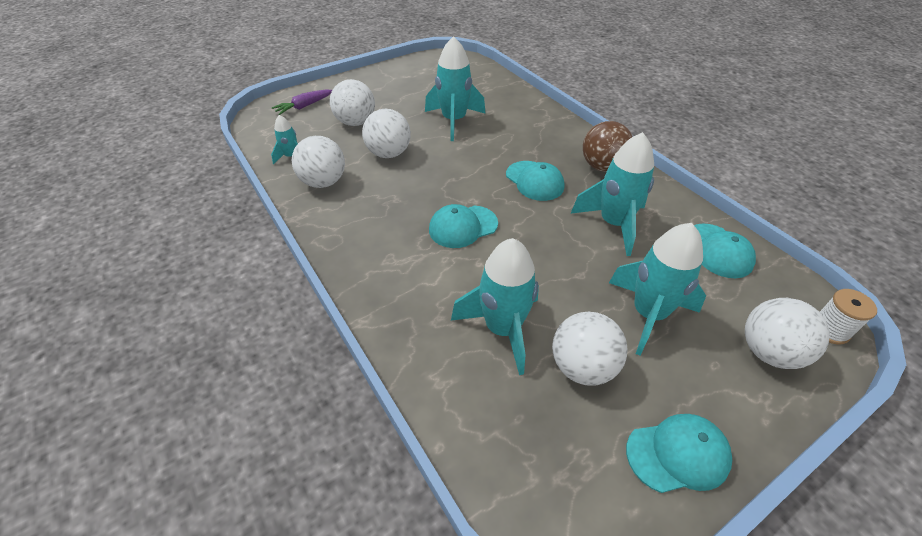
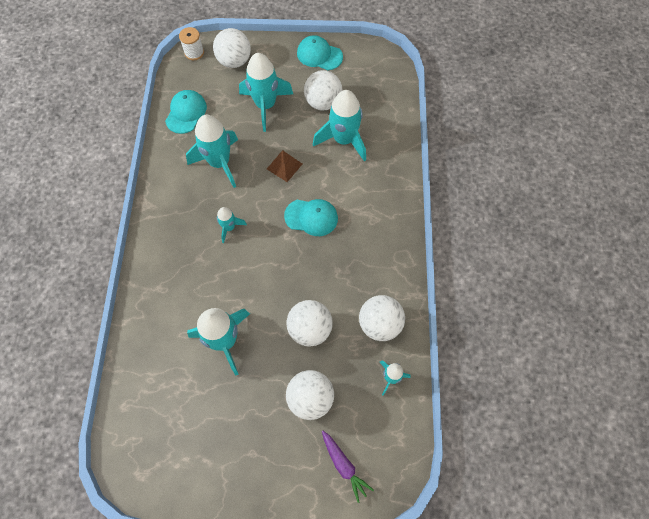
camera: 145 degrees left, 20 degrees up
purple carrot [272,89,332,115] -> purple carrot turned 60 degrees clockwise [322,431,374,503]
turquoise cap [506,161,564,201] -> turquoise rocket [217,207,247,243]
brown ball [583,121,633,172] -> none
none -> brown pyramid [267,150,302,182]

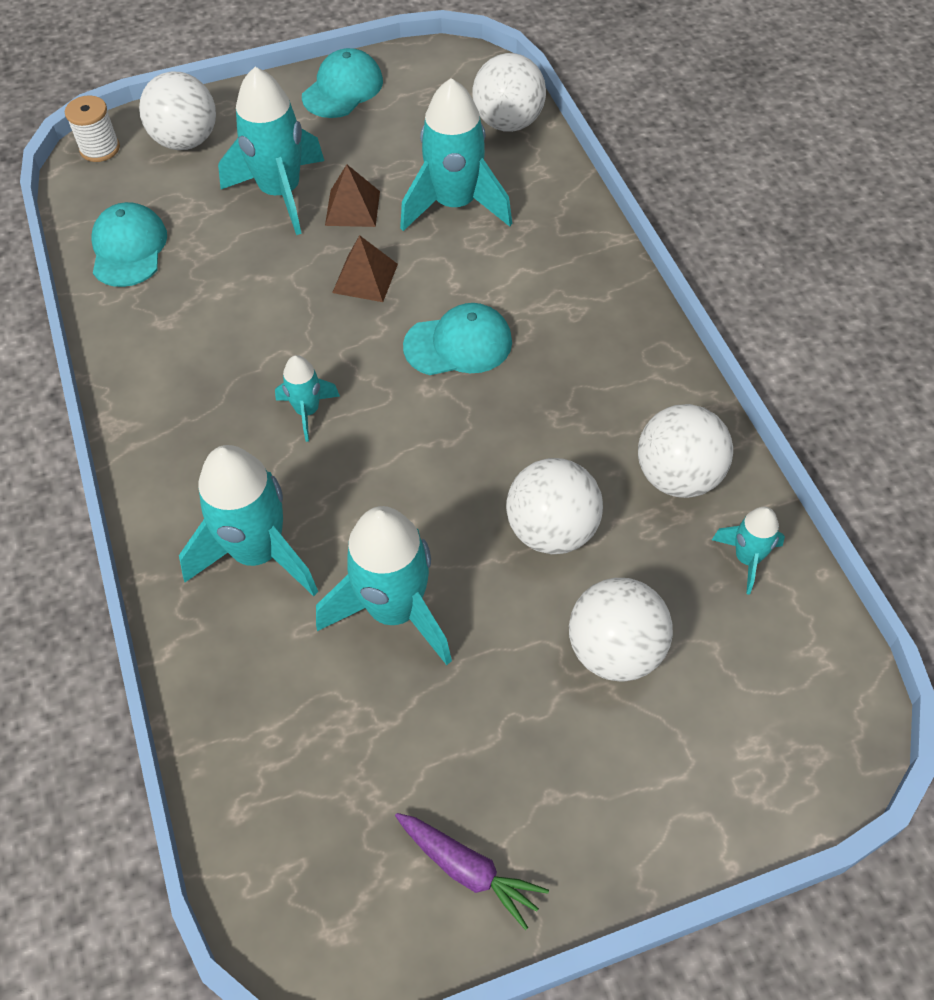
camera: 20 degrees left, 10 degrees down
turquoise rocket [186,115,238,188] -> turquoise rocket moved to [179,445,318,596]
turquoise cap [297,35,343,70] -> turquoise cap turned 120 degrees clockwise [302,48,383,118]
white ball [304,70,343,111] -> white ball moved to [472,53,546,132]
purple carrot [322,431,374,503] -> purple carrot moved to [395,813,549,930]
none -> brown pyramid [325,164,380,227]

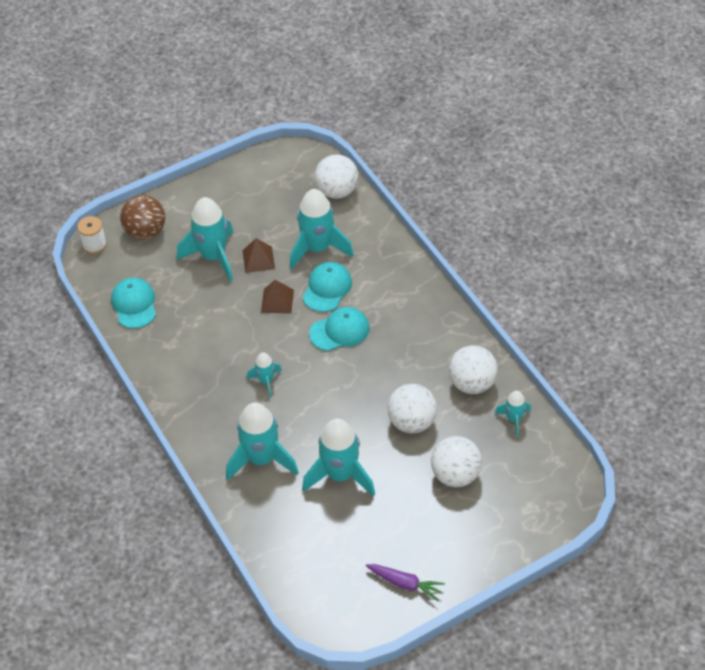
camera: 10 degrees left, 5 degrees down
white ball [139,72,216,150] -> brown ball [120,195,165,240]
turquoise cap [302,48,383,118] -> turquoise cap moved to [303,262,352,312]

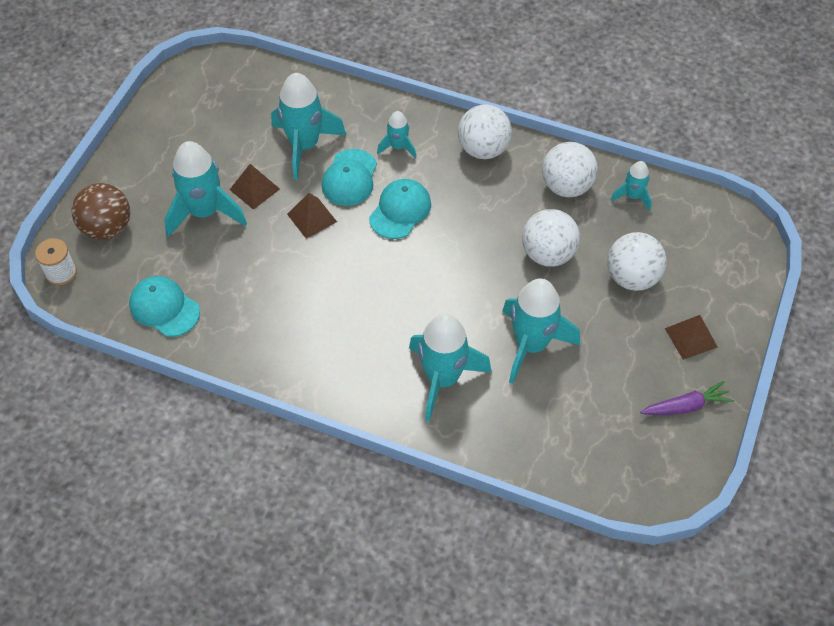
camera: 40 degrees left, 5 degrees up
turquoise rocket [247,353,282,398] -> turquoise rocket moved to [377,111,416,158]
turquoise cap [303,262,352,312] -> turquoise cap turned 150 degrees counterclockwise [322,149,377,206]
white ball [315,154,359,199] -> white ball moved to [458,104,512,159]
none -> brown pyramid [665,315,718,360]

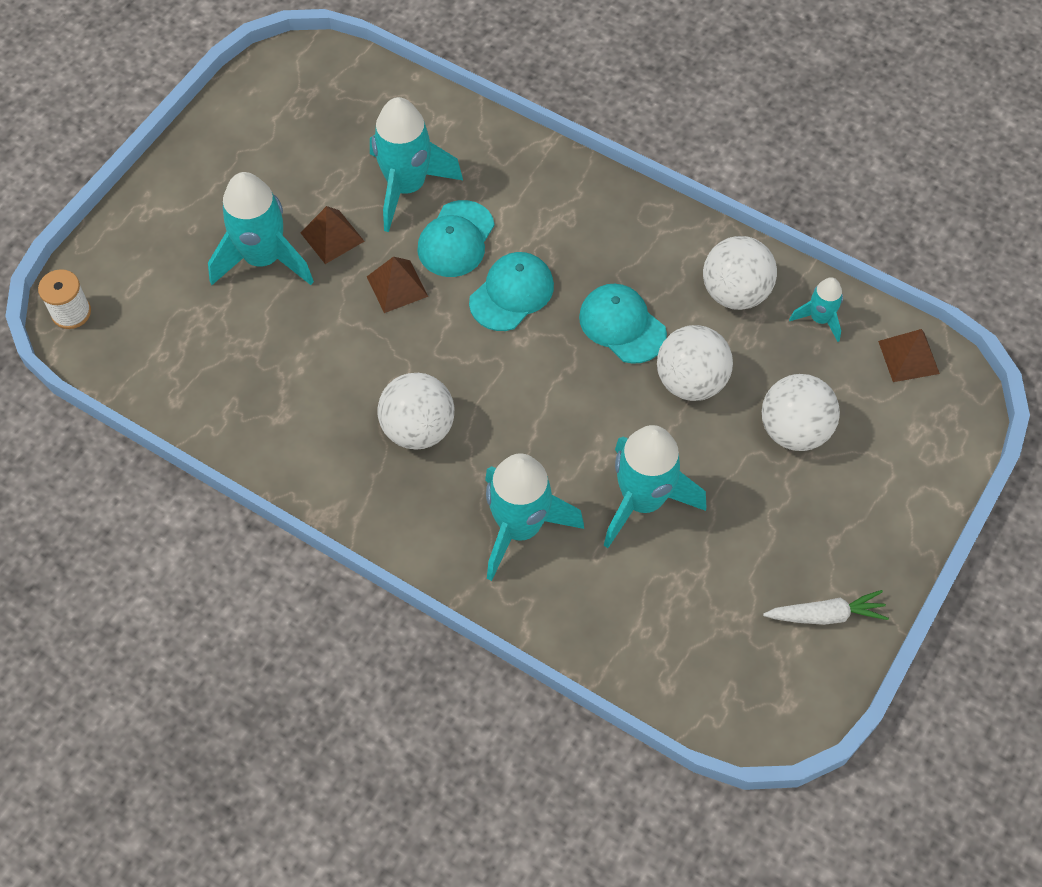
camera: 10 degrees right, 5 degrees up
brown ball [72,183,130,240] -> none
turquoise cap [129,276,200,337] -> turquoise cap moved to [579,284,667,364]
turquoise rocket [377,111,416,158] -> none
white ball [458,104,512,159] -> white ball moved to [378,373,454,450]
purple carrot [640,381,734,415] -> white carrot [763,590,889,625]
brown pyramid [665,315,718,360] -> brown pyramid moved to [878,329,940,382]

